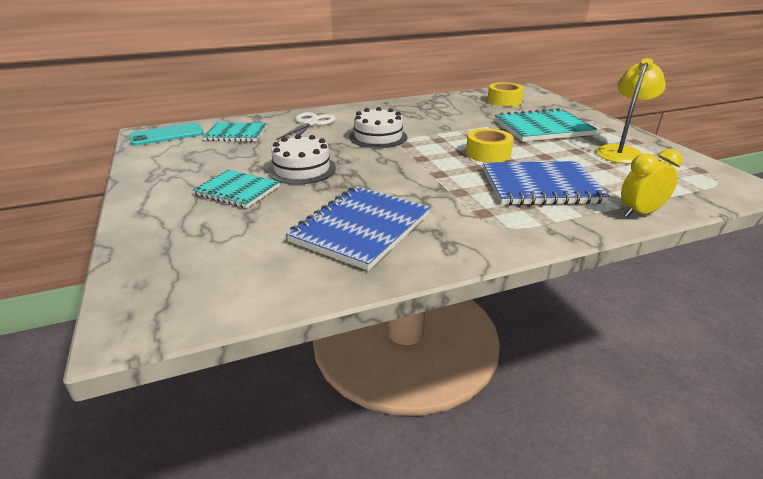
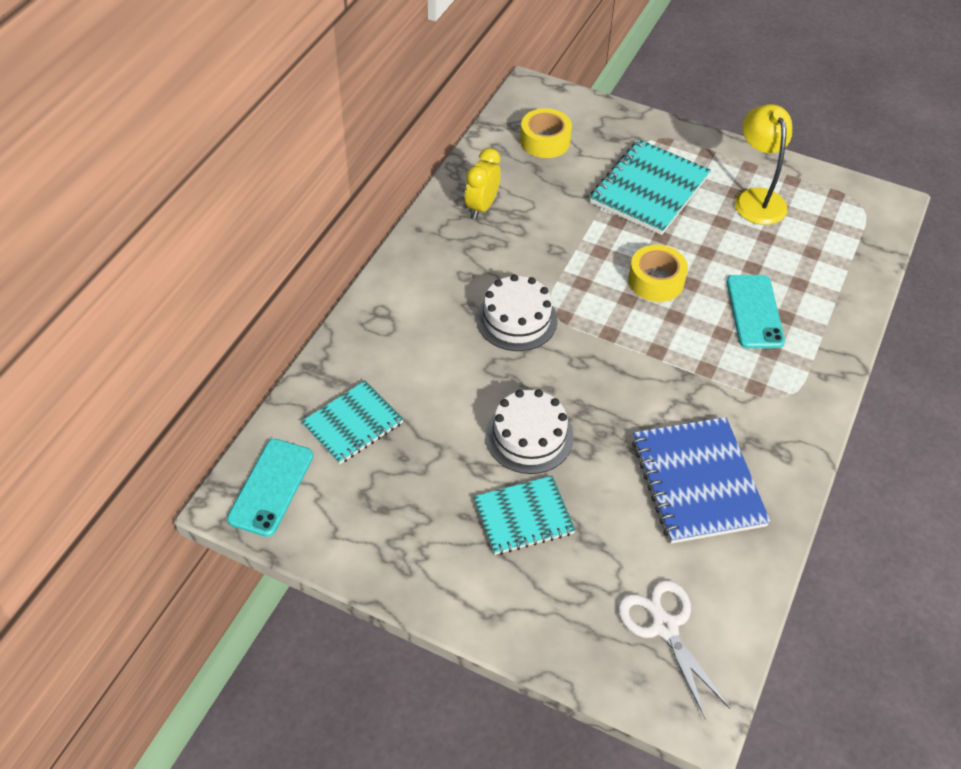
camera: 45 degrees left, 20 degrees up
white scissors [276,112,336,140] -> white scissors moved to [618,580,730,718]
blue notebook [483,161,610,206] -> turquoise phone [727,275,785,348]
yellow clock [621,149,683,217] -> yellow clock moved to [465,148,501,219]

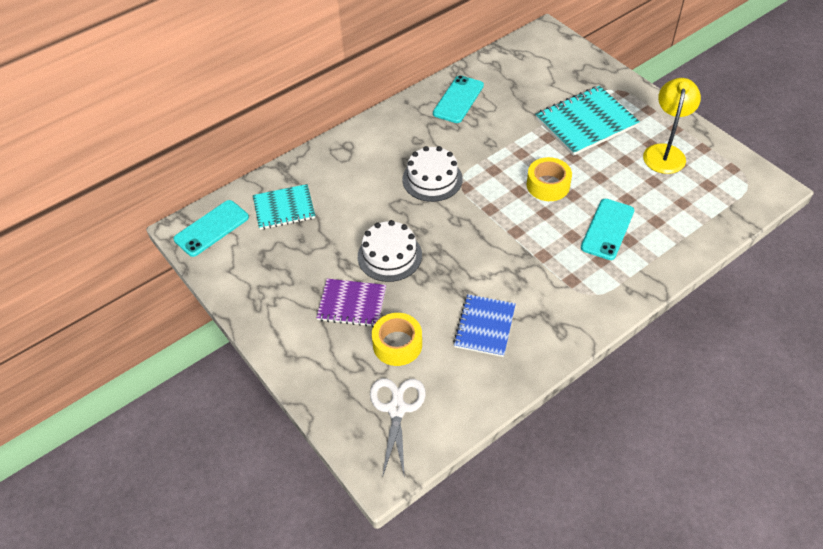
camera: 30 degrees right, 0 degrees up
yellow clock [465,148,501,219] -> turquoise phone [433,75,484,123]
turquoise notebook [474,476,576,555] -> purple notebook [316,279,386,327]
yellow tape [520,108,572,158] -> yellow tape moved to [372,313,422,366]
blue notebook [632,417,771,544] -> blue notebook [453,294,516,357], size x0.65

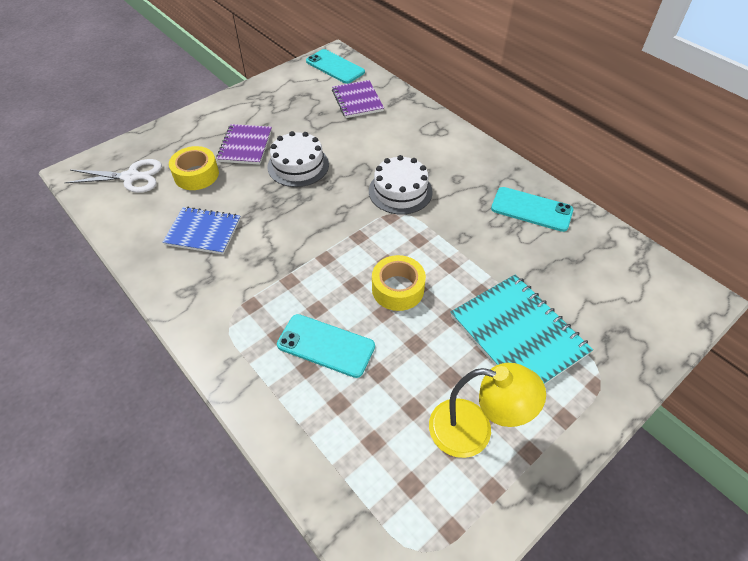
camera: 85 degrees right, 0 degrees up
turquoise notebook [253,184,315,230] -> purple notebook [332,80,384,118]

